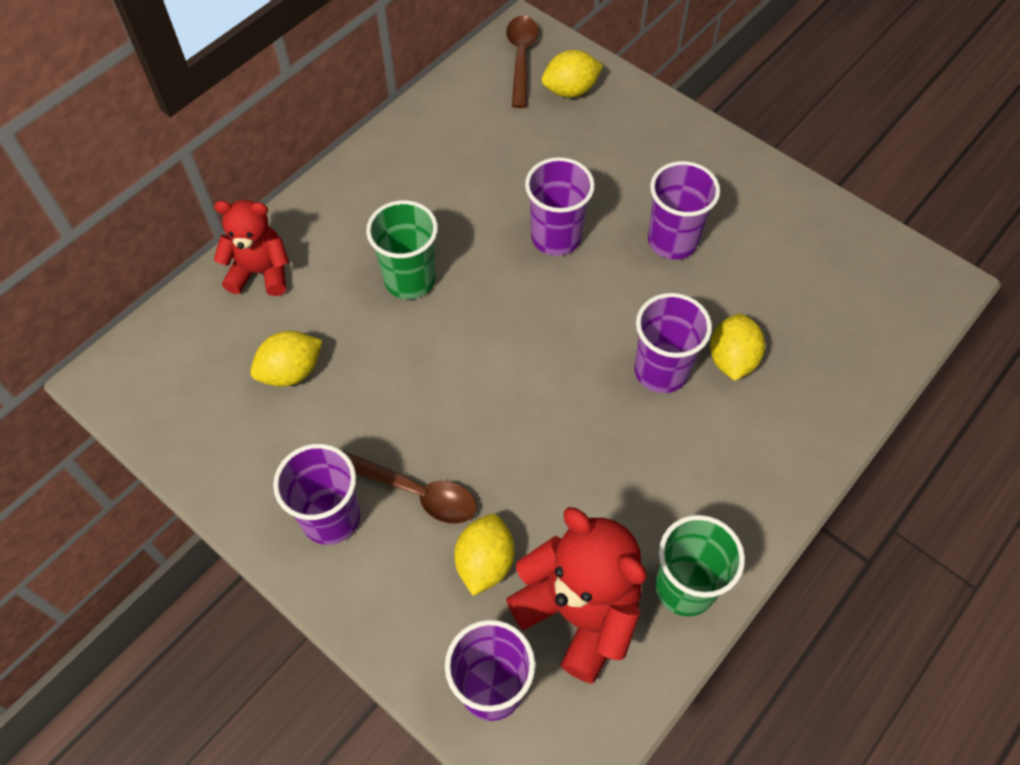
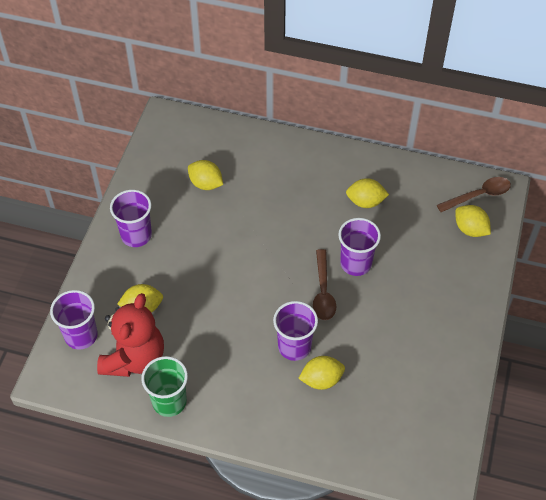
camera: 65 degrees right, 5 degrees down
red teddy bear [214,200,289,296] -> none
brown spoon [343,451,477,524] -> brown spoon moved to [313,249,336,320]
green cup [366,200,438,299] -> none
purple cup [648,161,720,260] -> none
none -> yellow lemon [346,178,389,208]

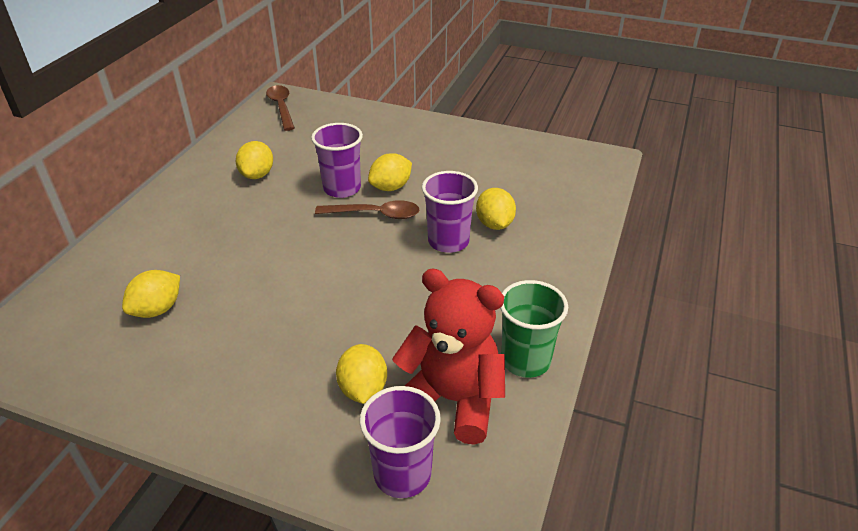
camera: 85 degrees left, 15 degrees down
purple cup [110,190,152,247] -> none
yellow lemon [455,205,491,237] -> yellow lemon moved to [368,153,412,191]

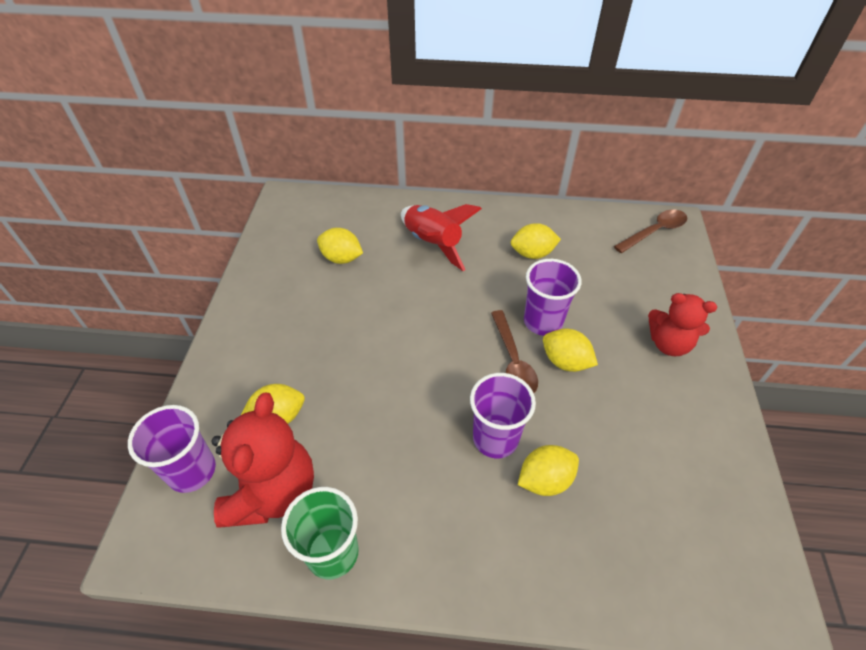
camera: 75 degrees right, 10 degrees up
none -> red rocket [401,204,482,271]
none -> red teddy bear [648,293,717,356]

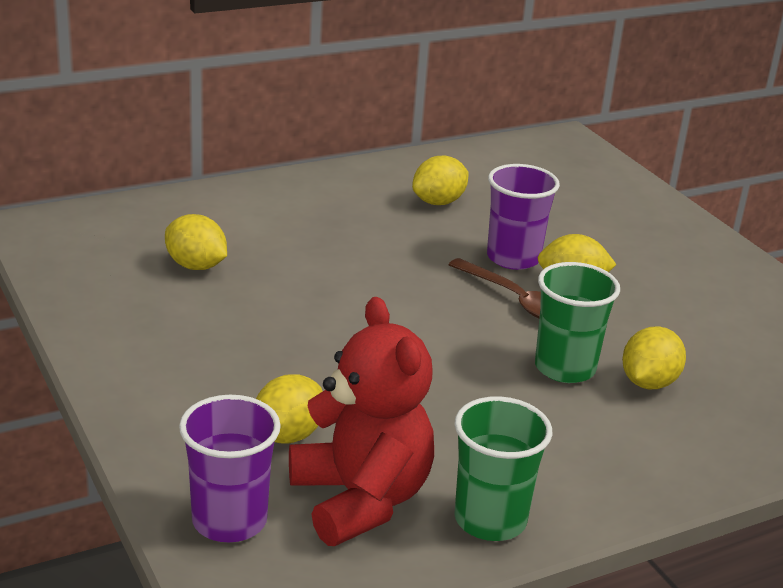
camera: 35 degrees left, 20 degrees down
yellow lemon [317,228,363,264] -> yellow lemon turned 45 degrees clockwise [165,214,227,270]
red rocket [401,204,482,271] -> none
purple cup [470,373,536,458] -> green cup [535,262,620,383]
brown spoon [614,209,687,253] -> none
red teddy bear [648,293,717,356] -> none

